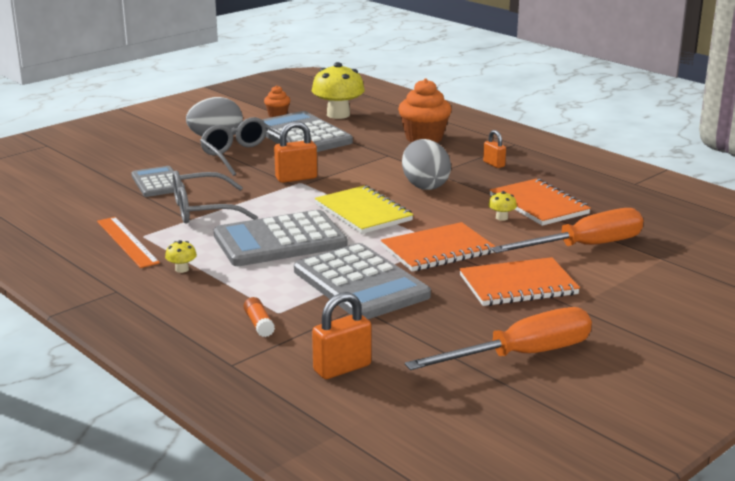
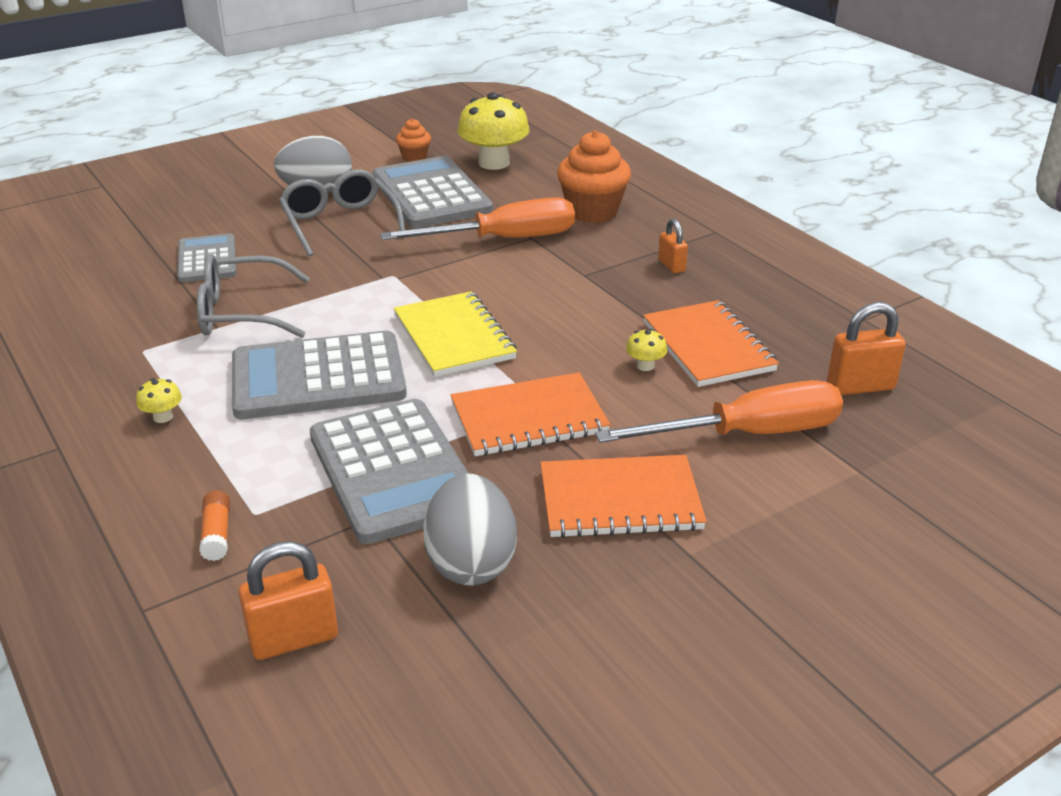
camera: 10 degrees right, 10 degrees up
orange ruler [97,217,160,268] -> none
orange padlock [274,121,317,183] -> orange padlock moved to [827,302,906,395]
grey egg [402,139,451,190] -> grey egg moved to [423,473,517,585]
orange screwdriver [405,307,592,370] -> orange screwdriver moved to [380,197,575,240]

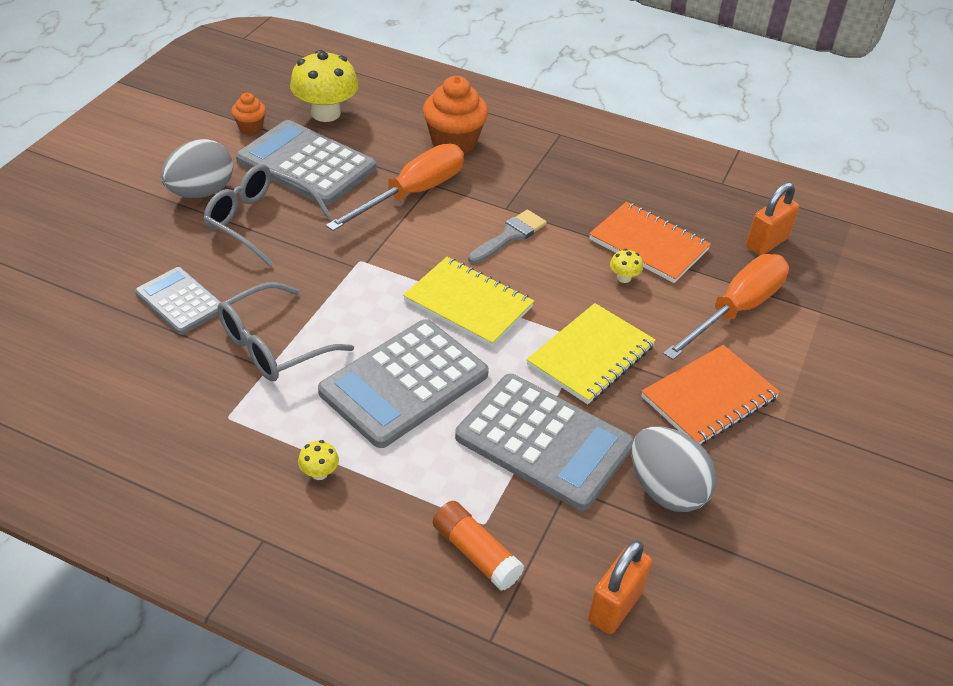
camera: 35 degrees left, 10 degrees up
orange glue stick [199,490,230,561] -> orange glue stick [433,501,524,591], size x1.51
orange notebook [451,372,611,456] -> yellow notebook [526,303,656,404]
orange padlock [658,218,688,273] -> none
none -> grey brush [468,210,547,264]

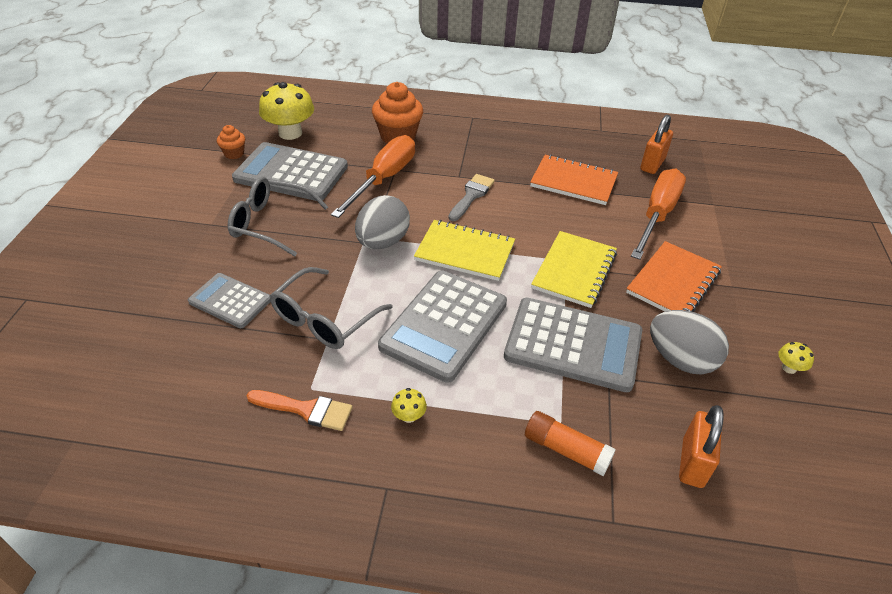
camera: 15 degrees left, 0 degrees up
grey egg [161,139,233,198] -> grey egg moved to [355,195,410,249]
yellow mushroom [610,249,643,283] -> yellow mushroom moved to [778,342,814,374]
none -> orange brush [246,390,353,431]

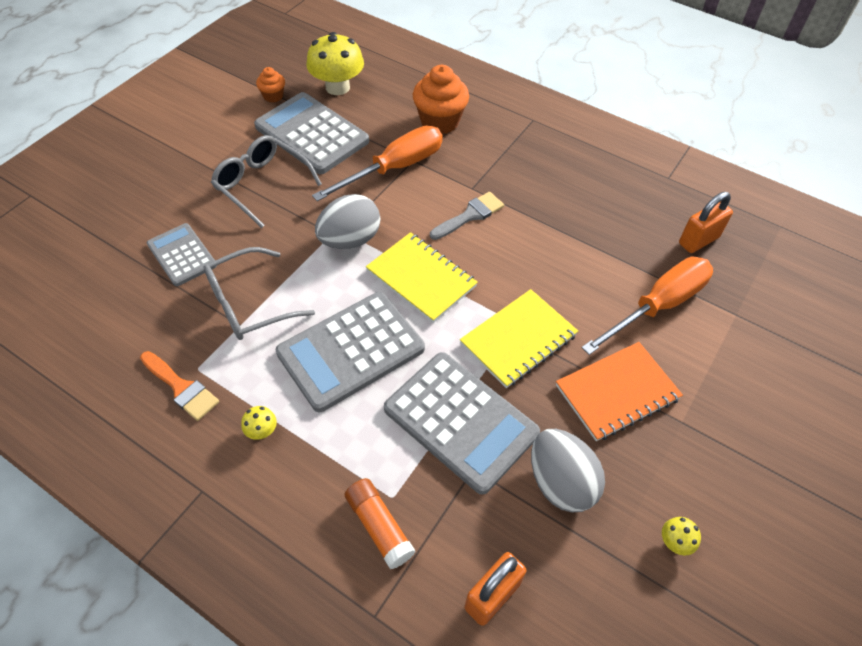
camera: 25 degrees right, 10 degrees up
orange notebook [530,154,618,205] -> none

